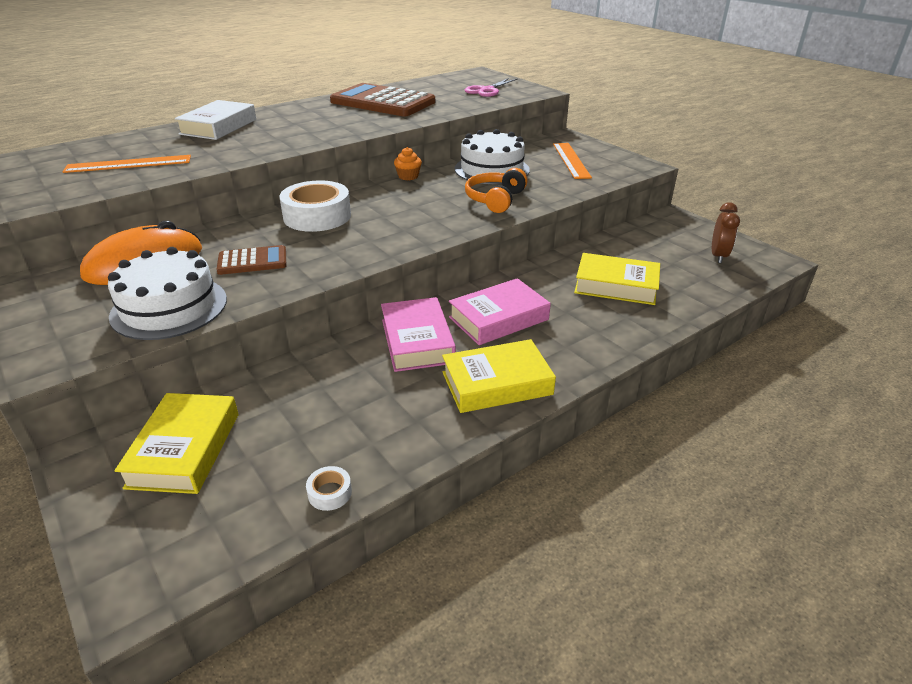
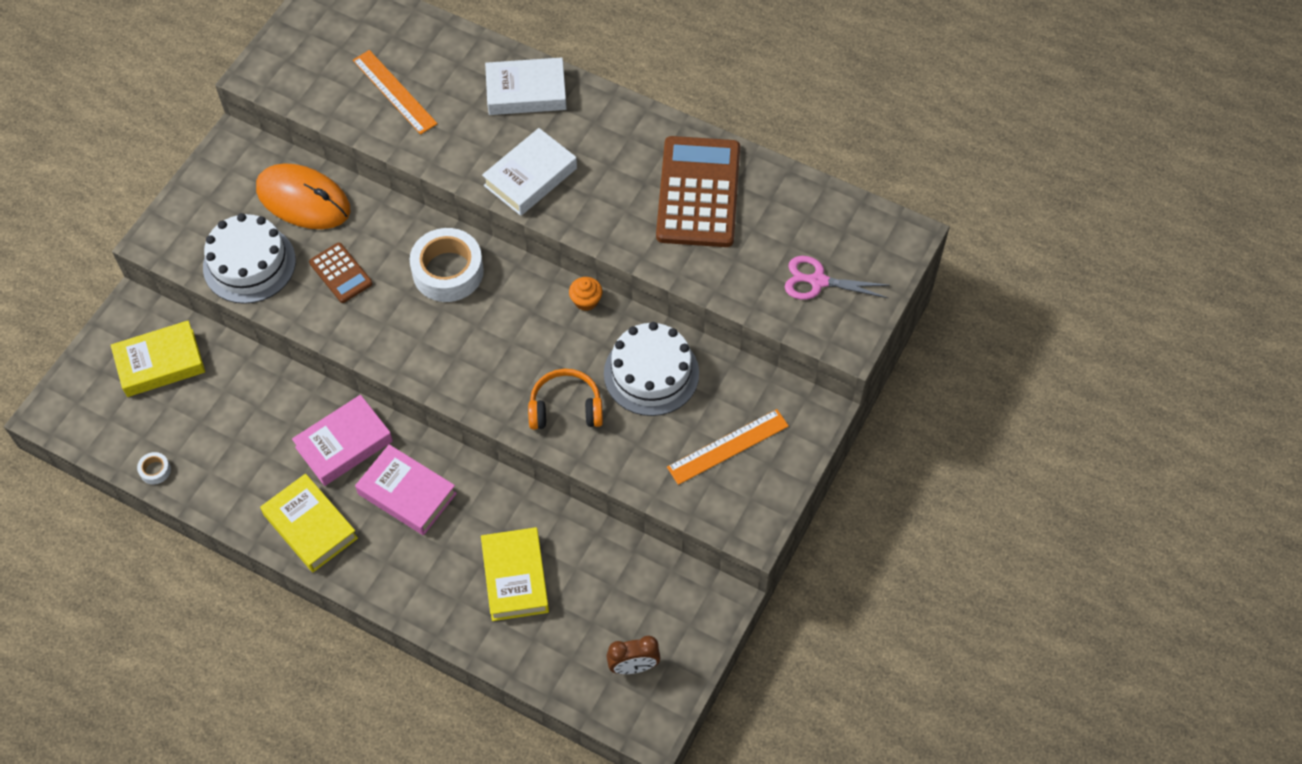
camera: 65 degrees right, 25 degrees up
none -> white book [482,128,577,216]

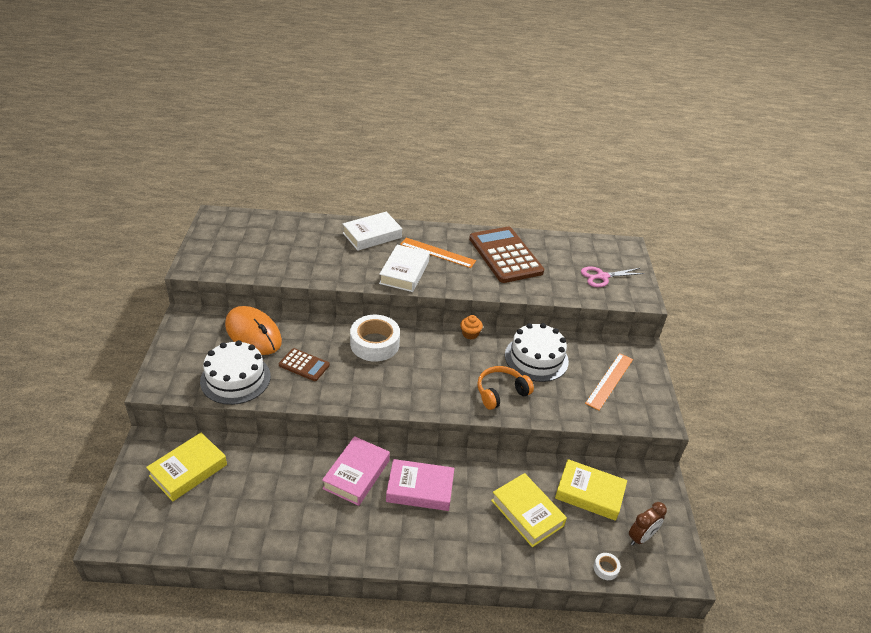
camera: 30 degrees left, 20 degrees down
white tape [137,452,171,485] -> white tape moved to [594,553,621,580]
orange mouse [256,163,350,229] -> orange mouse turned 45 degrees clockwise [225,306,282,355]
yellow book [260,474,358,572] -> yellow book moved to [555,459,627,521]
orange ruler [353,50,438,134] -> orange ruler moved to [400,238,476,268]

